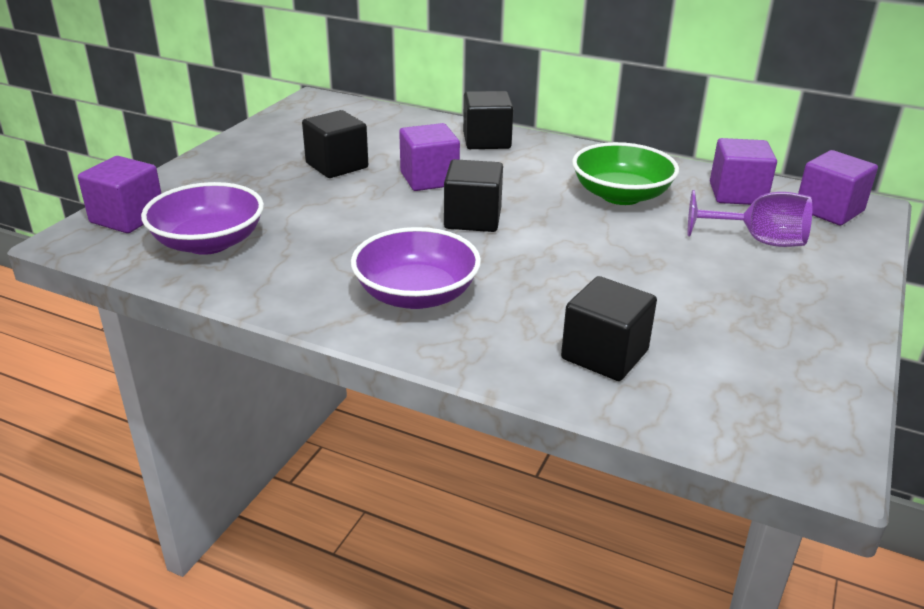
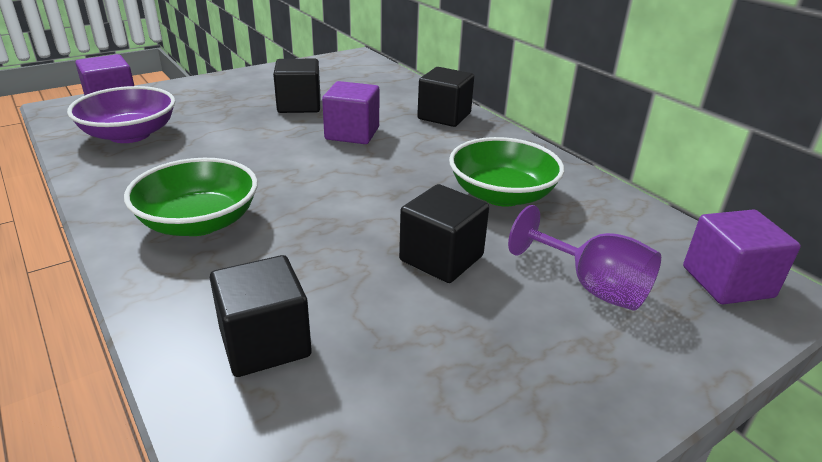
camera: 30 degrees right, 0 degrees up
purple bowl [351,227,481,309] -> green bowl [124,158,258,236]
black cube [444,159,503,232] -> black cube moved to [399,184,489,283]
purple cube [710,138,777,205] -> none

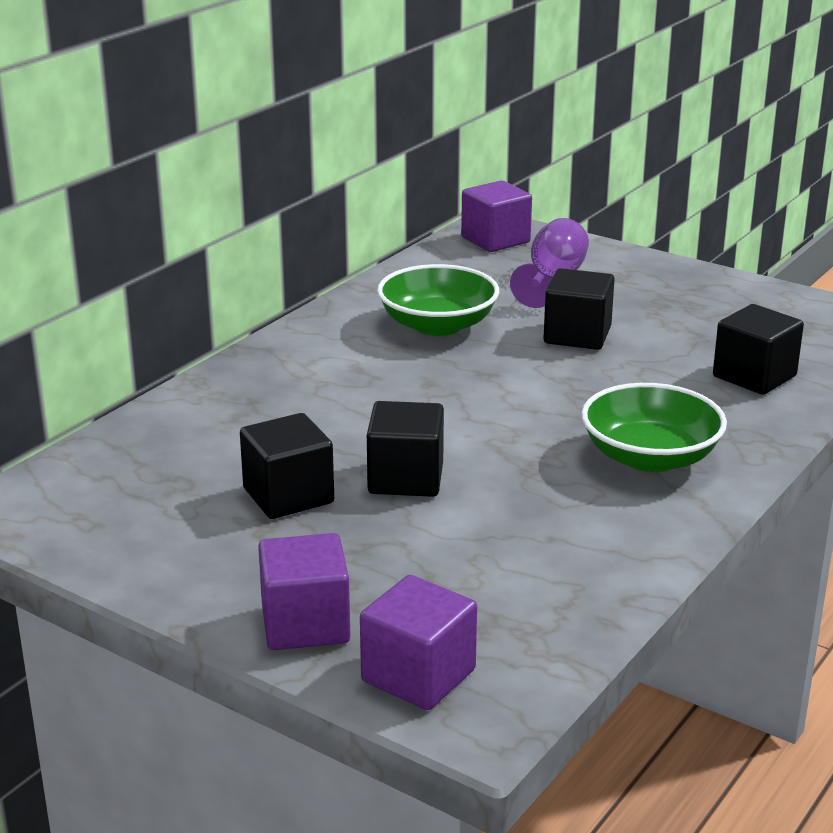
camera: 110 degrees left, 5 degrees down
purple bowl [67,86,175,143] -> none
purple cube [322,81,379,144] -> purple cube moved to [258,533,350,650]
black cube [417,67,474,127] -> black cube moved to [367,401,444,497]

